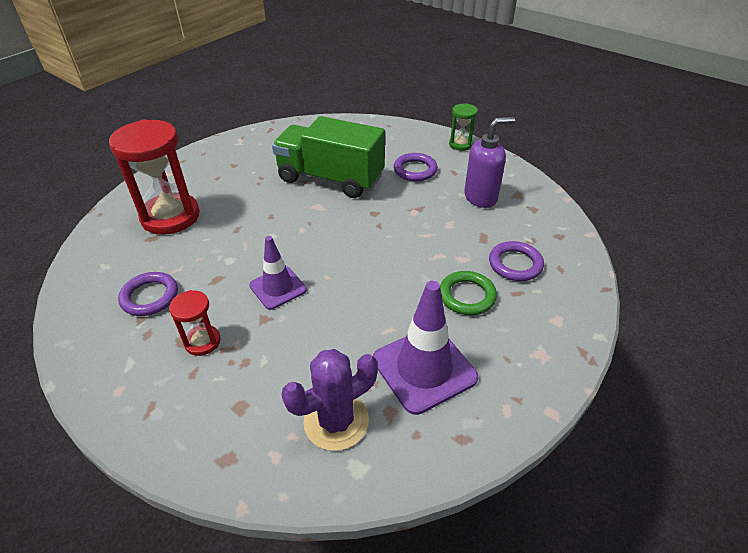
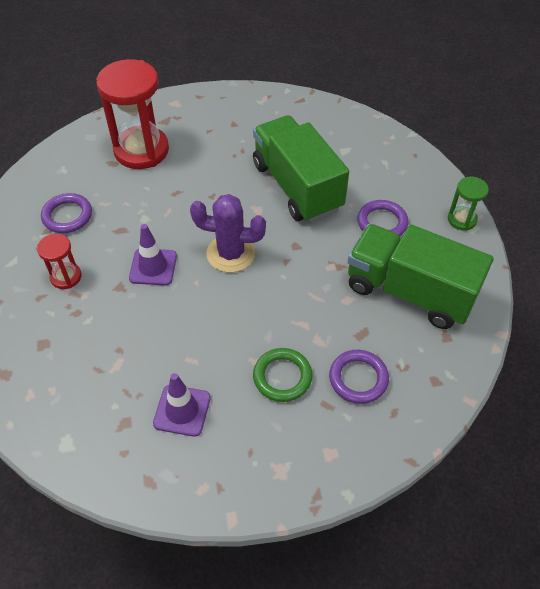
camera: 40 degrees right, 10 degrees up
purple cactus [281,349,378,451] -> purple cactus moved to [190,194,266,273]
purple traffic cone [373,281,478,415] -> purple traffic cone [153,373,211,437], size x0.63
purple soap dispenser [464,117,515,208] -> green truck [348,224,494,329]

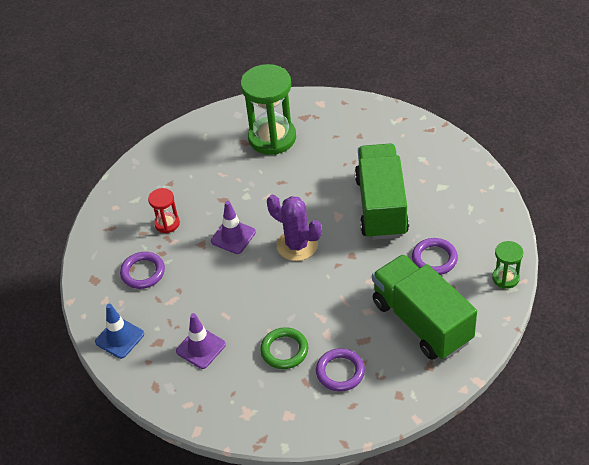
camera: 30 degrees right, 5 degrees down
purple ring [41,193,92,233] -> purple ring moved to [120,252,165,289]
red hourglass [96,59,169,169] -> green hourglass [241,64,296,155]
none -> blue traffic cone [95,304,144,359]

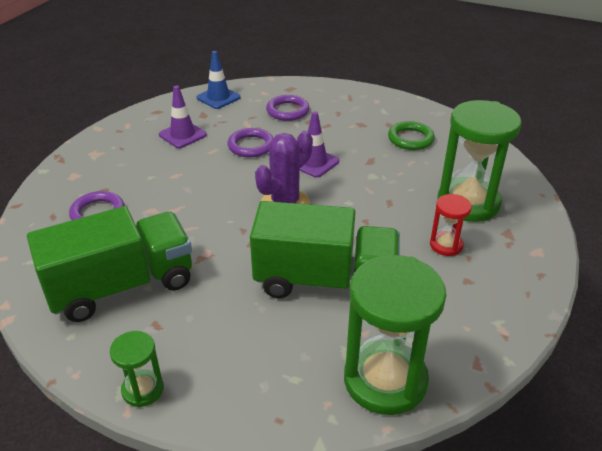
camera: 95 degrees right, 10 degrees down
red hourglass [148,188,180,233] -> red hourglass moved to [430,194,472,256]
green ring [260,327,308,369] -> green ring moved to [388,121,435,150]
purple ring [412,238,458,275] -> purple ring moved to [227,128,273,158]
none -> green hourglass [344,255,446,415]

